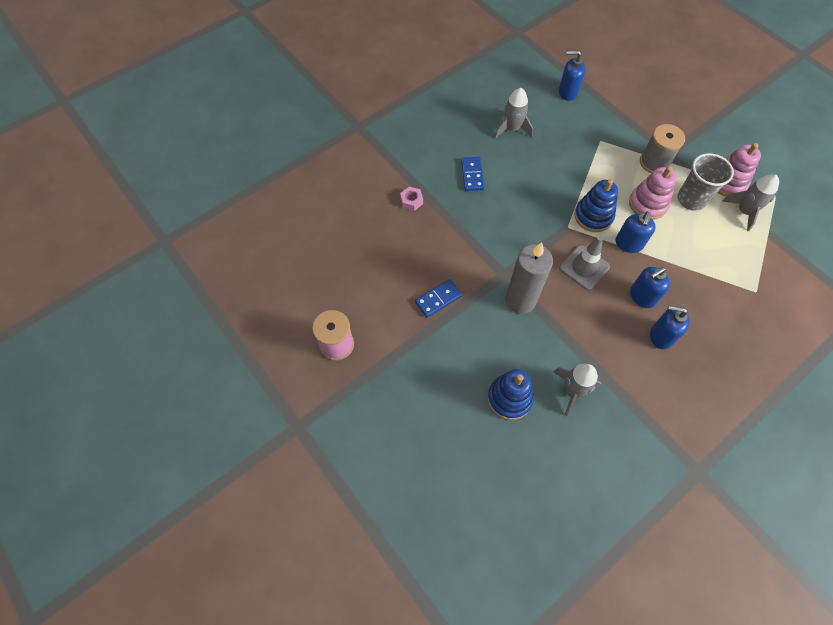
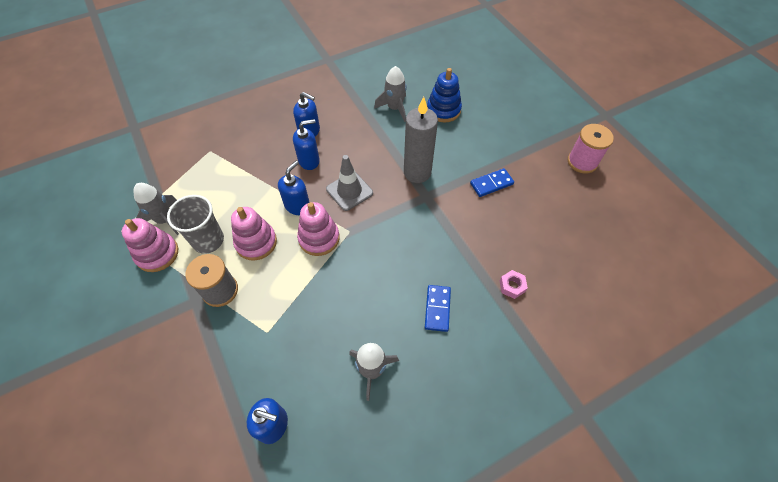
camera: 170 degrees left, 5 degrees down
blue stacking toy [574,179,618,232] -> pink stacking toy [297,202,340,256]

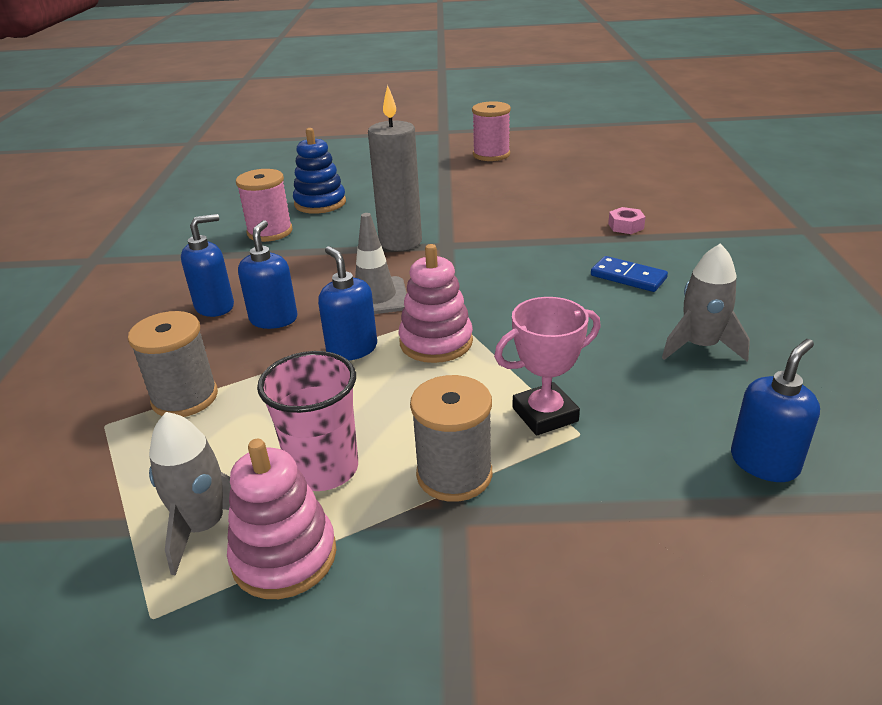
camera: 60 degrees left, 25 degrees down
grey cup [167,195,224,254] -> pink cup [257,351,358,491]
pink stacking toy [231,207,277,261] -> none
grey rocket [374,66,407,122] -> pink spool [236,169,293,242]
blue domino [470,168,514,197] -> none
none -> grey spool [128,311,218,417]
none -> pink trophy [494,297,601,436]

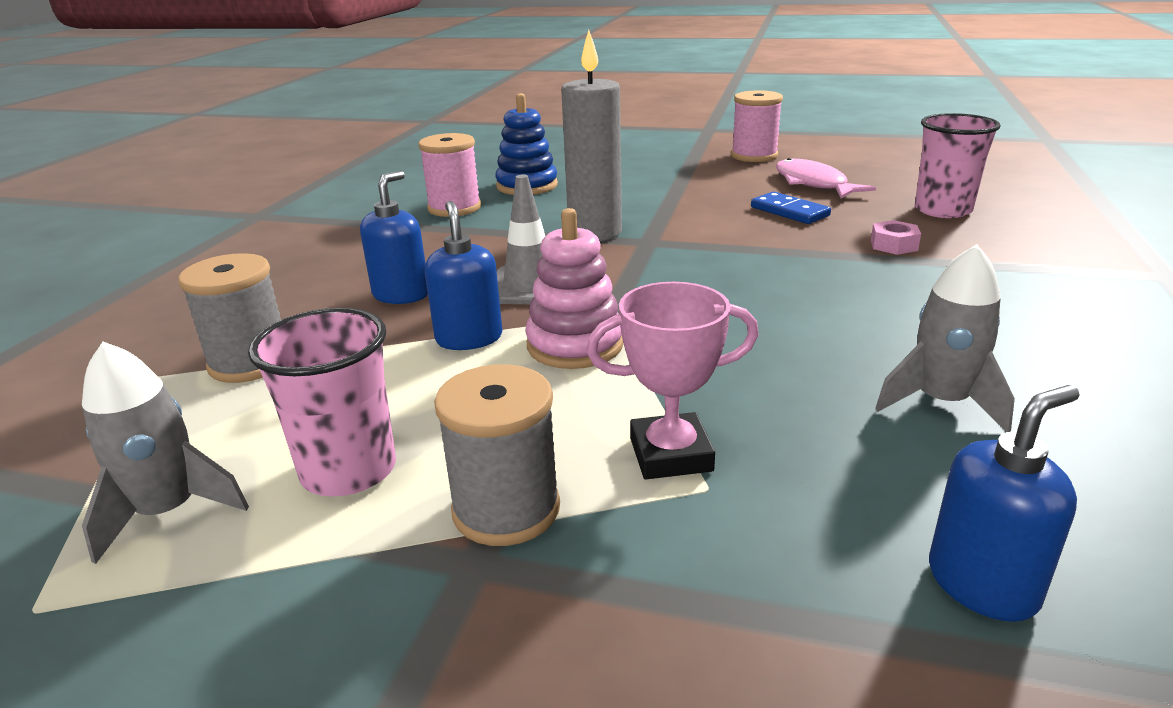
camera: 15 degrees right, 5 degrees down
blue soap dispenser [181,214,234,317] -> none
pink stacking toy [227,439,336,599] -> none
blue domino [591,256,668,292] -> blue domino moved to [751,192,831,224]
none -> pink fish [776,158,876,198]
none -> pink cup [915,113,1001,218]

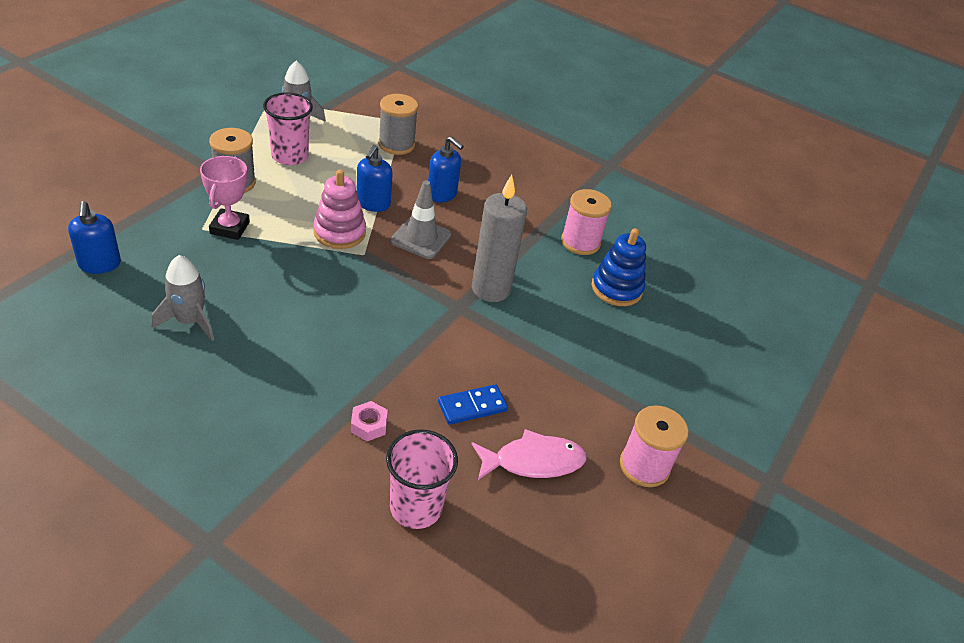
camera: 100 degrees right, 15 degrees up
blue soap dispenser [425,201,502,350] -> blue soap dispenser turned 105 degrees clockwise [356,145,393,212]

